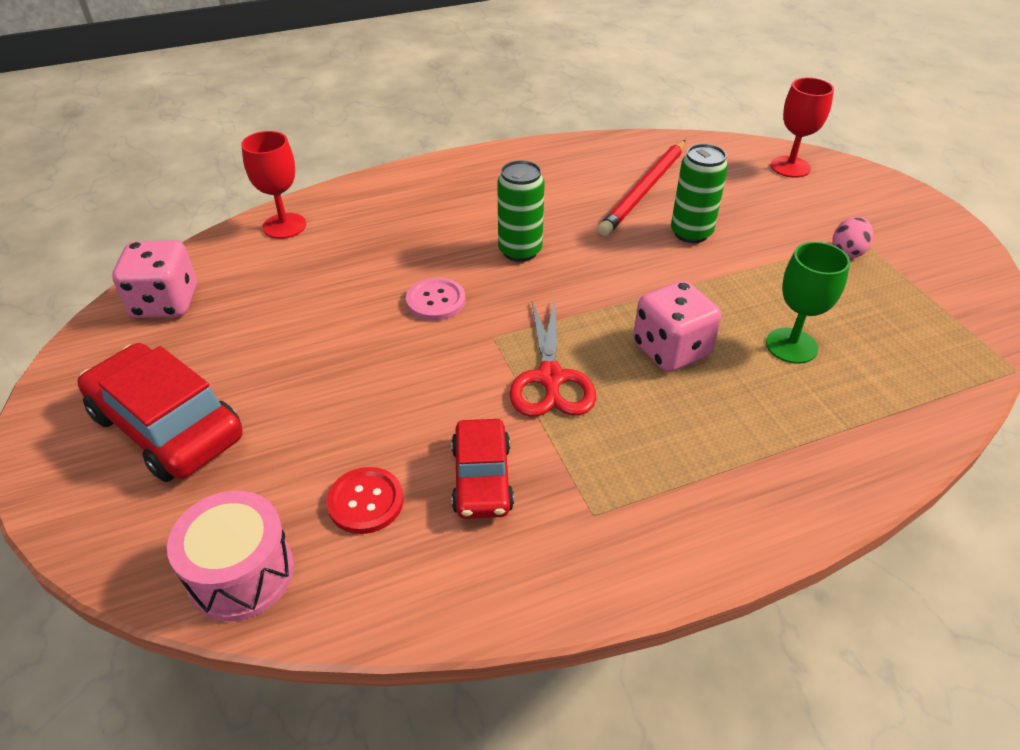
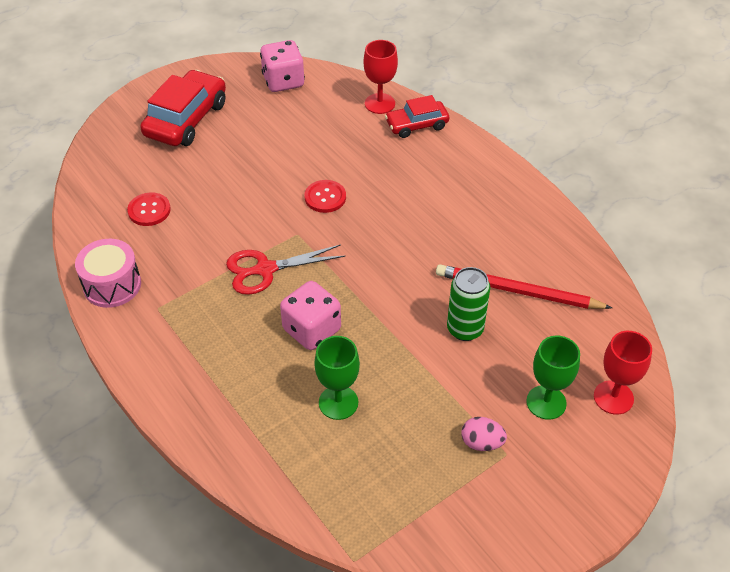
camera: 75 degrees right, 5 degrees up
pink drum [167,491,294,621] -> pink drum moved to [75,239,141,308]
pink button [406,278,465,321] -> red button [305,180,346,213]
red car [451,419,514,519] -> red car moved to [385,95,450,138]
green can [497,160,545,262] -> none
none -> green goblet [526,335,580,420]

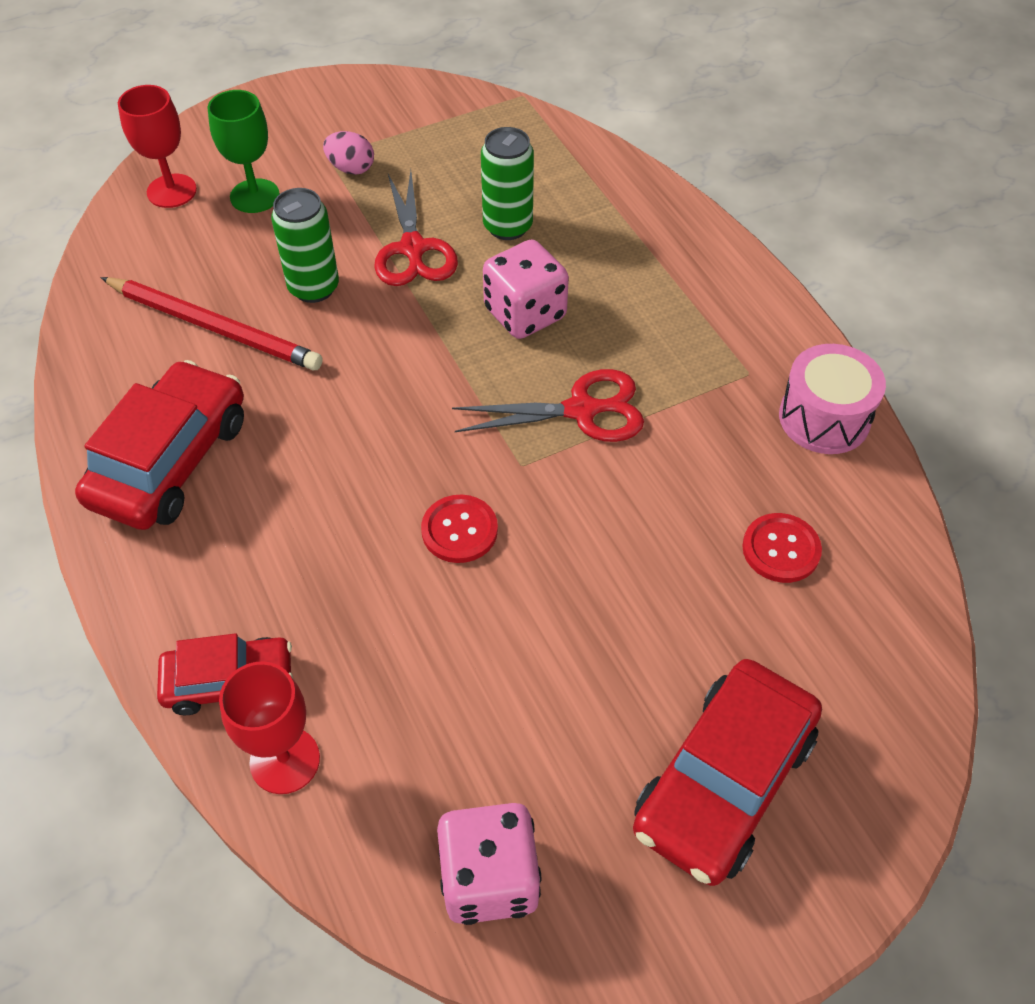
camera: 170 degrees left, 5 degrees up
green goblet [314,336,360,420] -> green can [481,127,534,240]
none -> red car [75,360,244,530]
none -> red scissors [374,171,458,286]

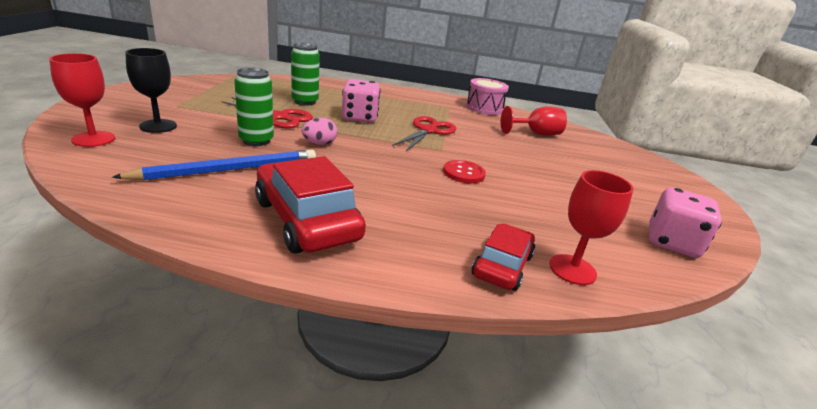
camera: 60 degrees left, 25 degrees down
red pencil [101,277,323,370] -> blue pencil [112,149,316,180]
green goblet [207,90,280,213] -> black goblet [125,48,177,133]
pink egg [323,131,374,175] -> pink egg moved to [302,118,337,145]
red car [633,659,822,886] -> none
red button [742,513,822,583] -> red goblet [501,106,567,136]

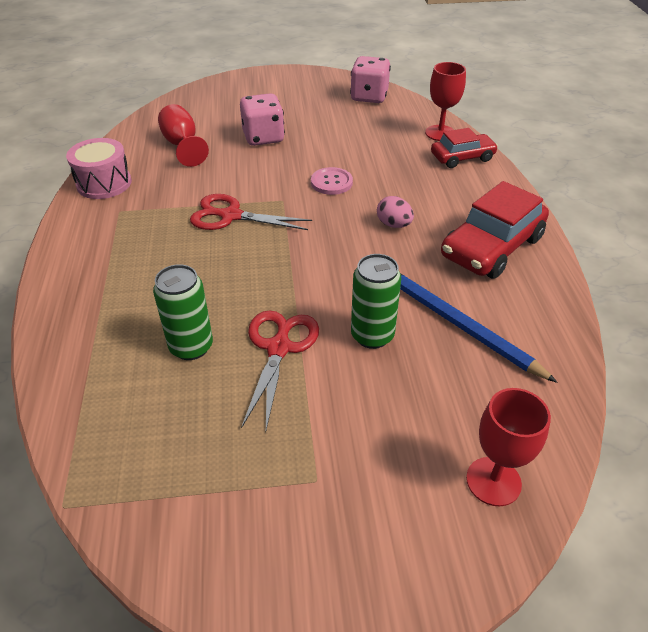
camera: 100 degrees left, 15 degrees up
black goblet [125,48,177,133] -> none
pink egg [302,118,337,145] -> pink egg moved to [377,196,414,228]
pink dice [342,79,381,123] -> pink dice moved to [240,93,285,146]
red button [443,160,486,184] -> pink button [311,167,353,195]
red car [472,224,535,291] -> red car turned 150 degrees clockwise [431,128,498,168]

